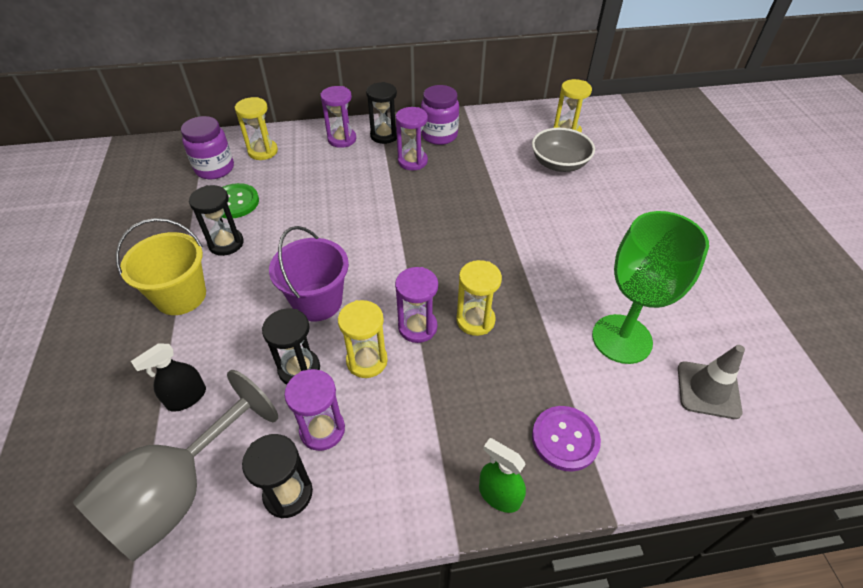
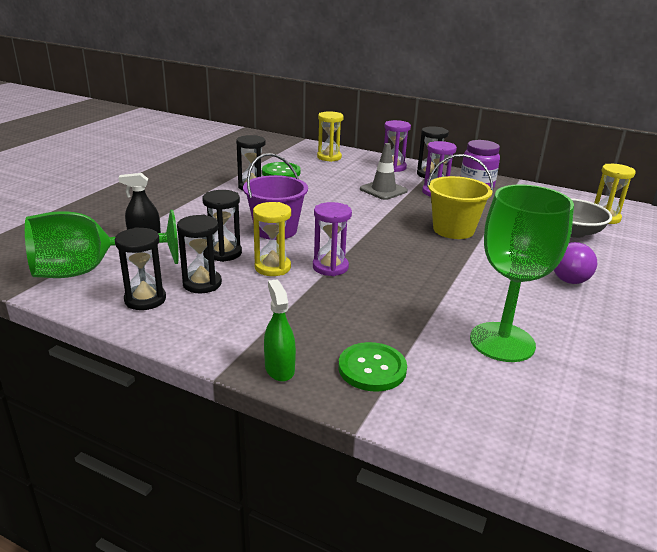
camera: 35 degrees right, 20 degrees down
grey goblet [73,370,278,562] -> green goblet [25,210,178,278]
yellow bucket [116,218,206,315] -> yellow bucket moved to [427,154,493,239]
purple jar [181,116,234,179] -> none
purple hourglass [284,369,345,451] -> black hourglass [177,215,222,293]
yellow hourglass [456,260,502,336] -> none
purple button [532,406,601,472] -> green button [339,342,407,391]
grey traffic cone [678,345,745,419] -> grey traffic cone moved to [360,143,408,200]
none -> purple light bulb [554,242,597,284]

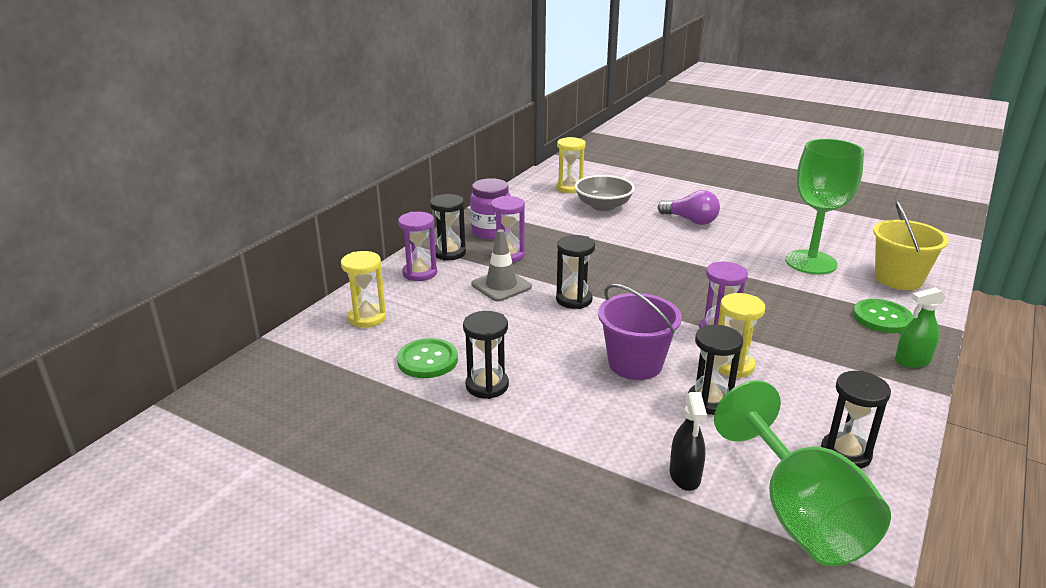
camera: 85 degrees left, 0 degrees up
black hourglass [177,215,222,293] -> black hourglass moved to [556,235,595,309]
yellow bucket [427,154,493,239] -> yellow bucket moved to [873,201,949,290]

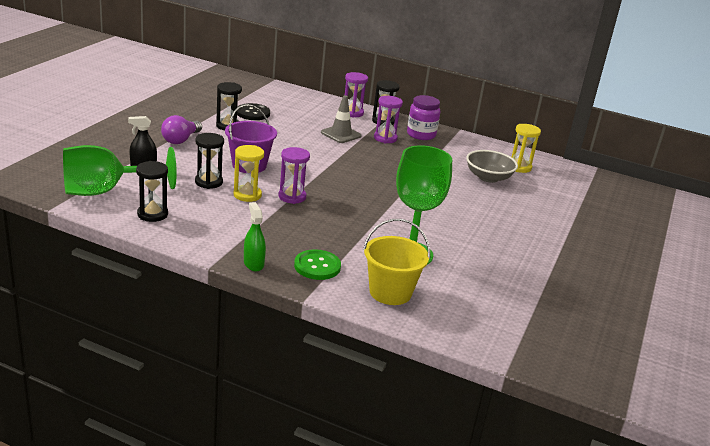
camera: 80 degrees right, 0 degrees up
yellow hourglass [341,251,386,328] -> none
green button [397,338,458,378] -> black button [237,103,270,120]
black hourglass [556,235,595,309] -> none
purple light bulb [658,190,720,225] -> purple light bulb moved to [161,115,202,144]

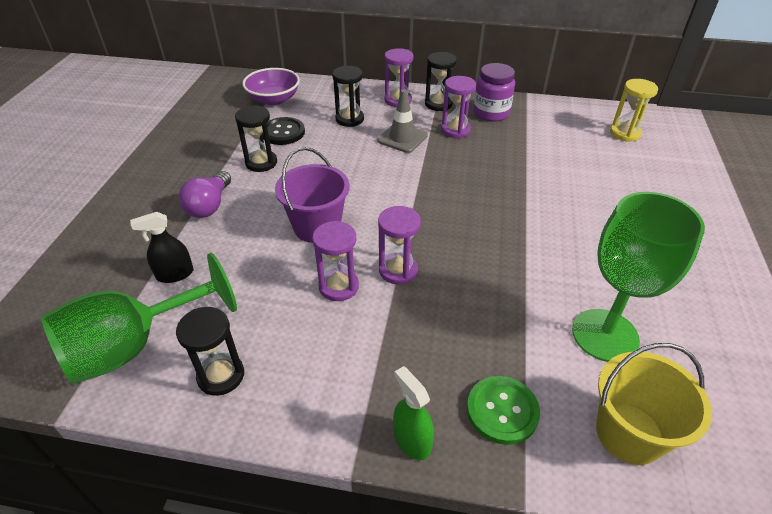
camera: 10 degrees left, 15 degrees up
black hourglass [195,133,224,189] -> black hourglass moved to [332,66,364,127]
yellow hourglass [234,145,264,202] -> purple hourglass [312,221,359,301]
grey bowl [466,150,518,183] -> none
none -> purple bowl [242,68,300,105]

